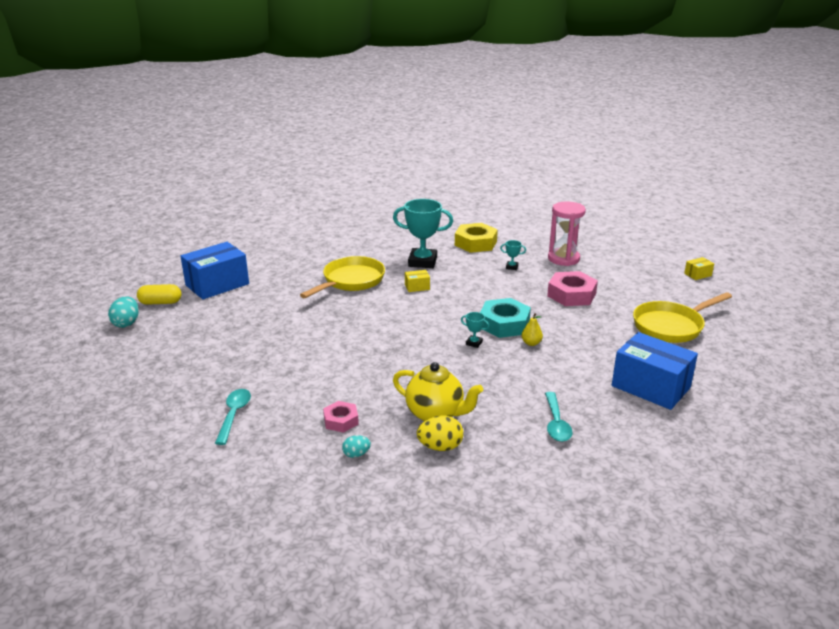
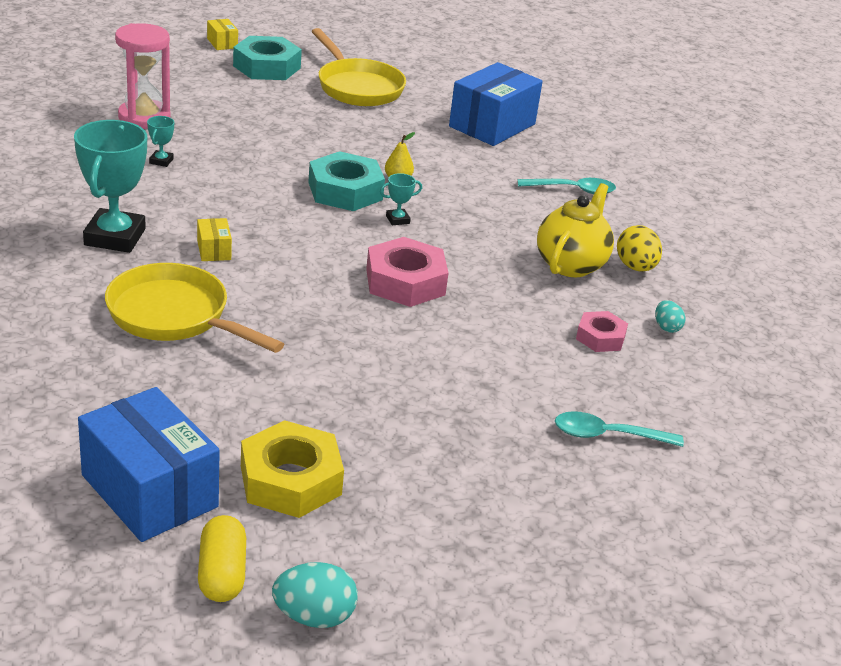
camera: 95 degrees left, 5 degrees up
yellow nut [455,223,498,253] -> yellow nut moved to [241,420,344,518]
turquoise trophy [461,312,490,348] -> turquoise trophy turned 45 degrees clockwise [380,173,422,225]
pink nut [547,271,598,306] -> pink nut moved to [366,237,448,307]
none -> turquoise nut [233,36,302,80]

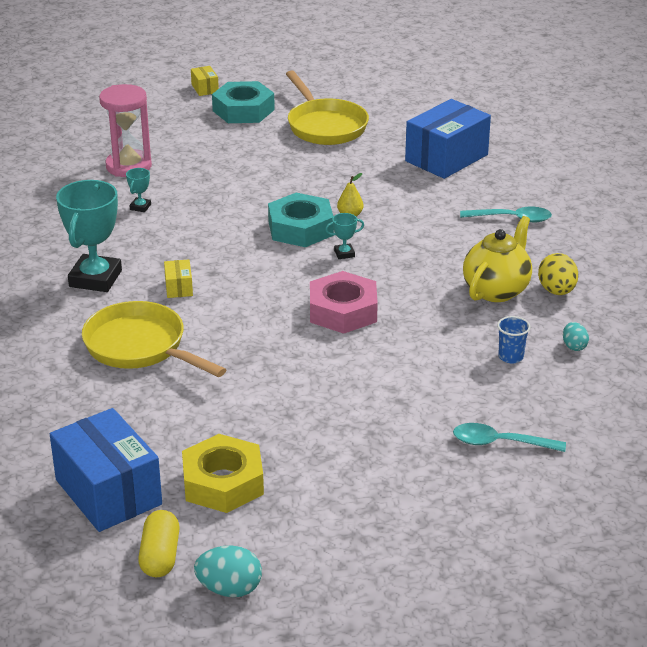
camera: 10 degrees right, 0 degrees up
pink nut [576,311,628,352] -> blue cup [497,316,531,364]

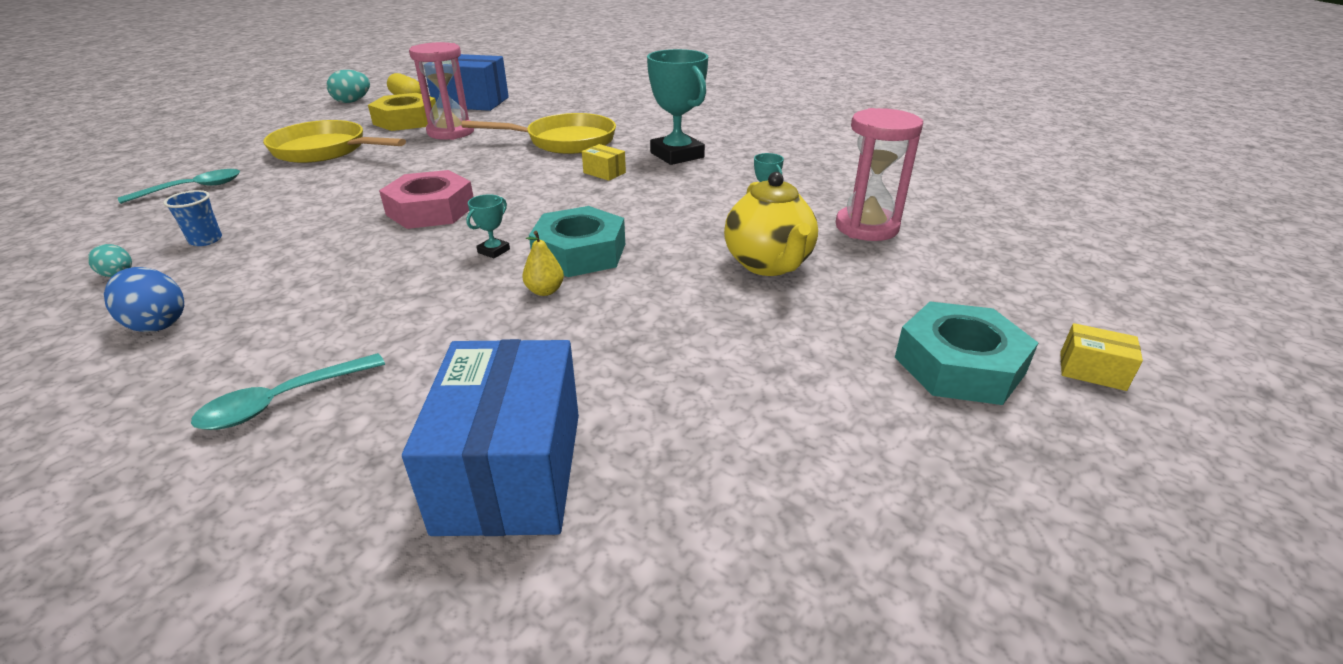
camera: 135 degrees right, 0 degrees up
yellow pan [286,71,369,145] -> yellow pan moved to [263,120,406,163]
yellow teapot [463,216,532,302] -> yellow teapot moved to [724,172,818,276]
yellow egg [538,253,578,295] -> blue egg [104,267,184,332]
none -> pink hourglass [409,42,474,140]

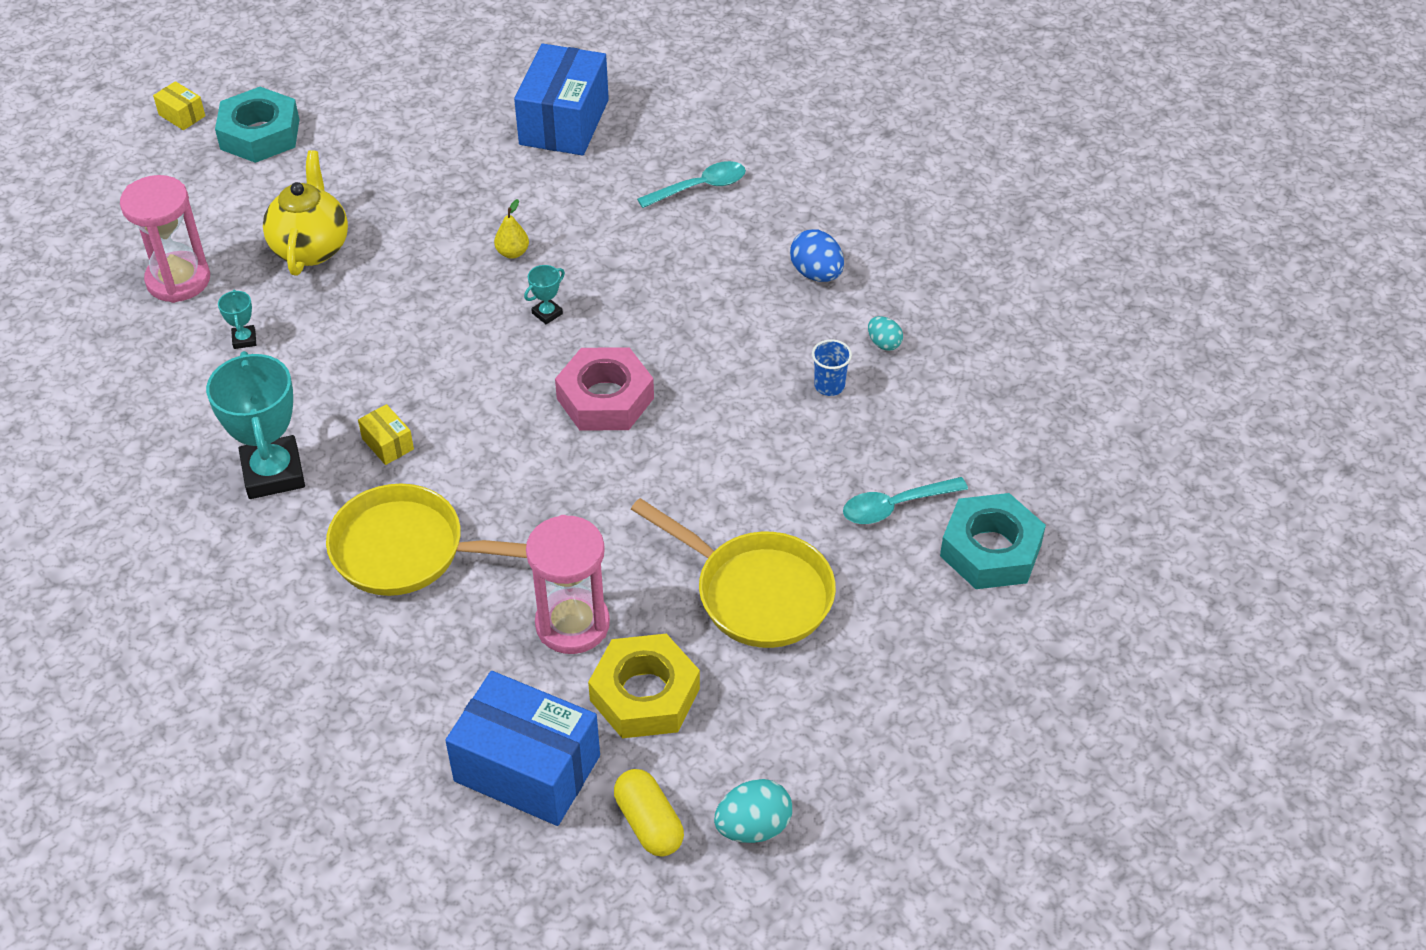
camera: 165 degrees left, 15 degrees up
turquoise nut [529,206,625,277] -> turquoise nut moved to [940,493,1046,589]

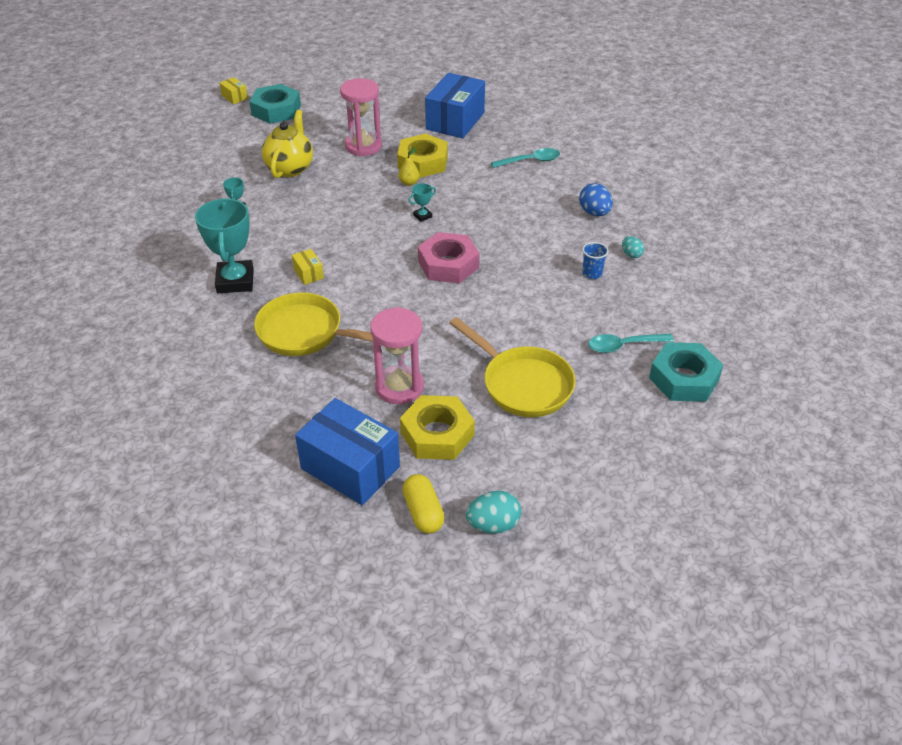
camera: 10 degrees right, 5 degrees down
pink hourglass [120,175,210,303] -> pink hourglass moved to [340,78,382,156]
none -> yellow nut [397,133,448,178]

